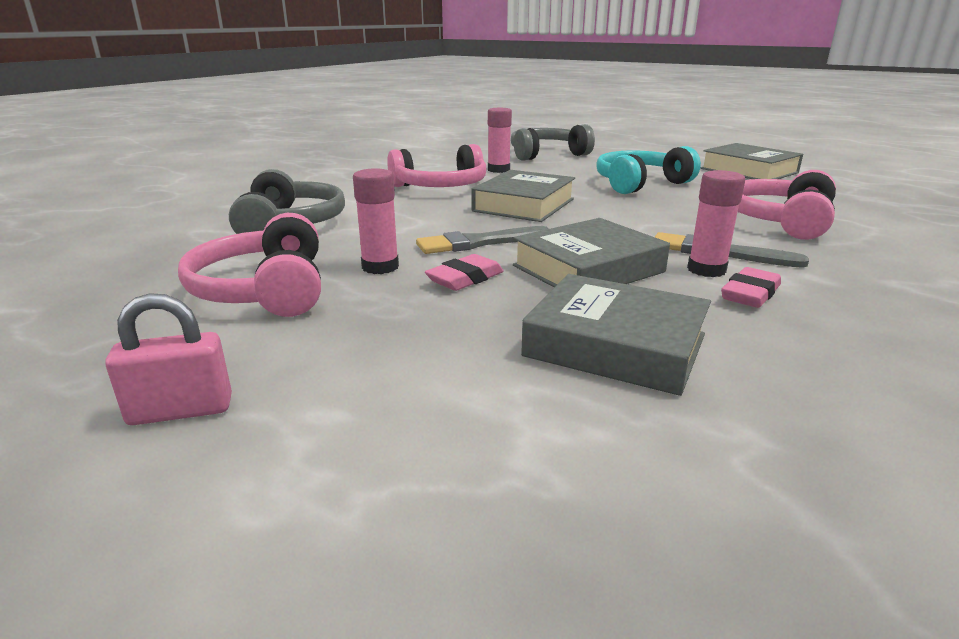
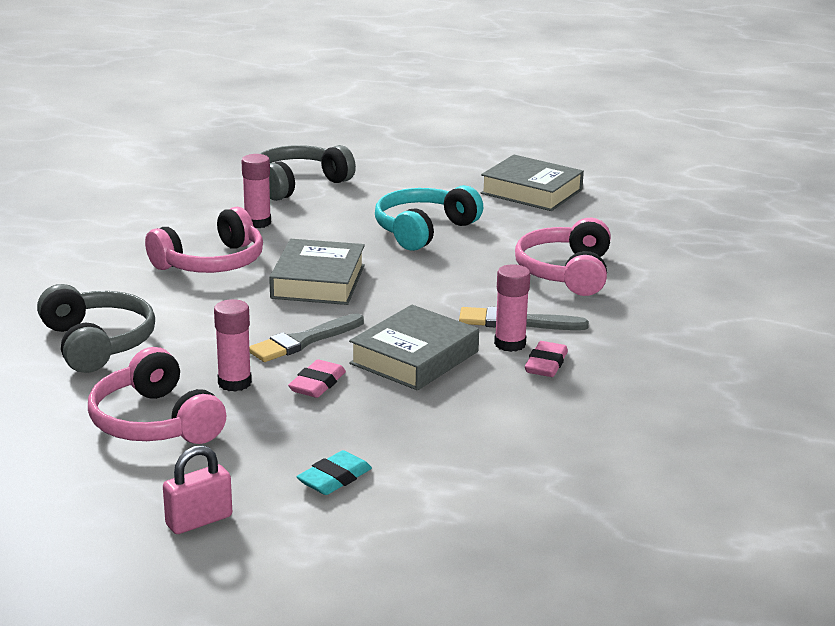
camera: 20 degrees left, 0 degrees up
grey book [521,274,711,396] -> none
none -> turquoise eraser [297,450,372,495]

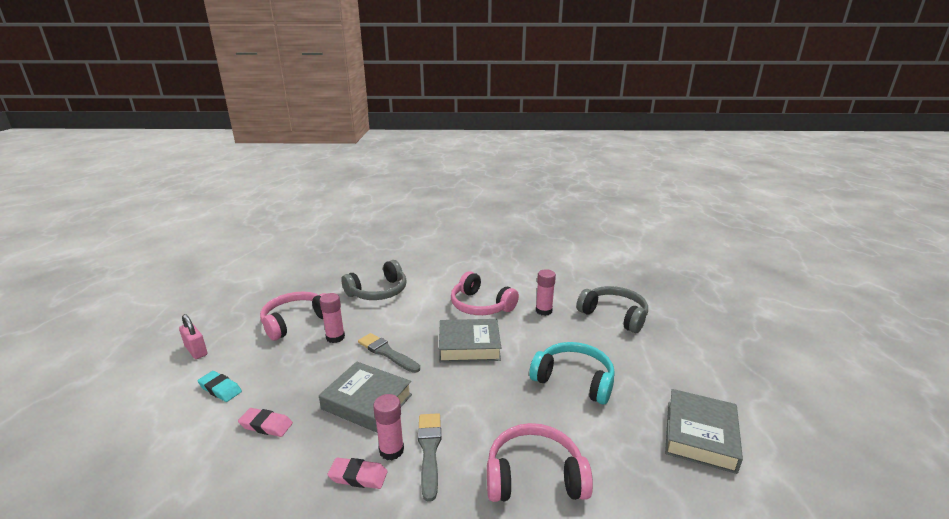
camera: 80 degrees right, 0 degrees up
pink eraser [288,359,346,398] -> pink eraser moved to [238,408,293,437]

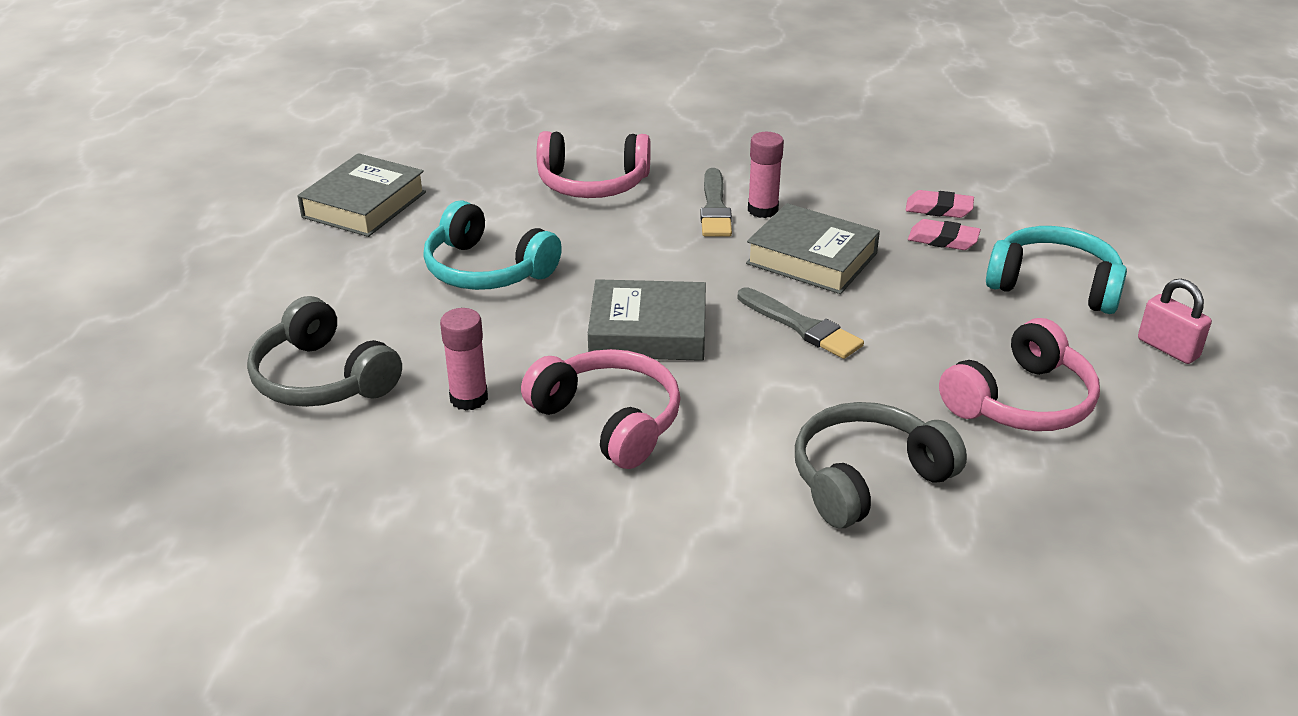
camera: 175 degrees left, 10 degrees up
turquoise eraser [197,371,242,402] -> turquoise headphones [986,226,1127,314]
pink glue stick [320,293,345,343] -> none
pink eraser [328,457,388,489] -> pink eraser moved to [906,190,974,218]

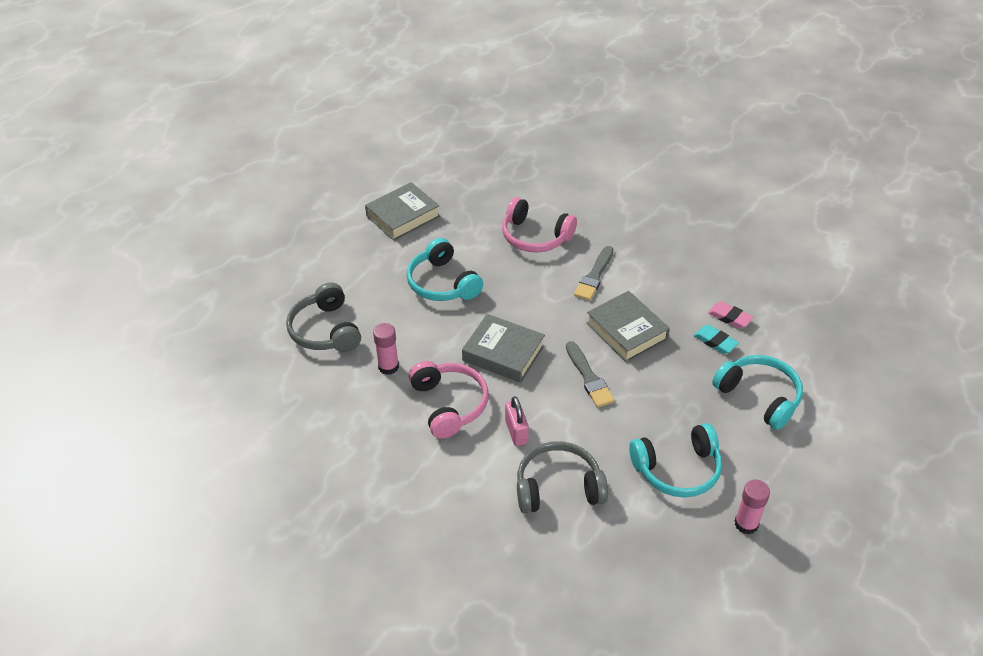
camera: 25 degrees right, 10 degrees up
pink glue stick [748,132,784,218] -> pink glue stick moved to [735,480,770,534]
pink eraser [908,219,981,250] -> turquoise eraser [694,325,739,354]
pink headphones [939,318,1100,431] -> turquoise headphones [629,423,722,497]
pink padlock [1138,279,1212,364] -> pink padlock moved to [505,397,529,446]

